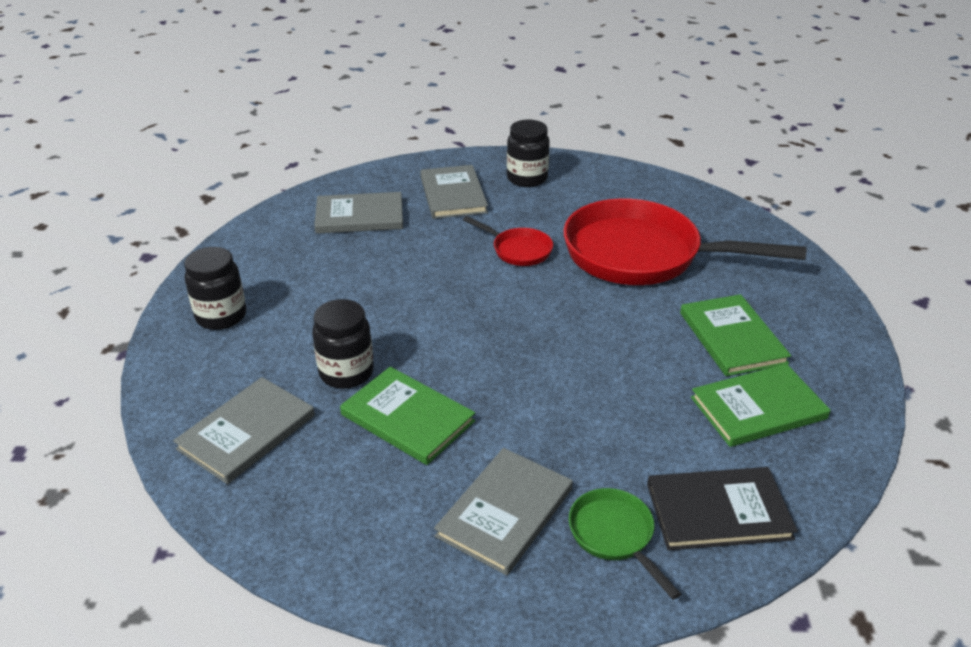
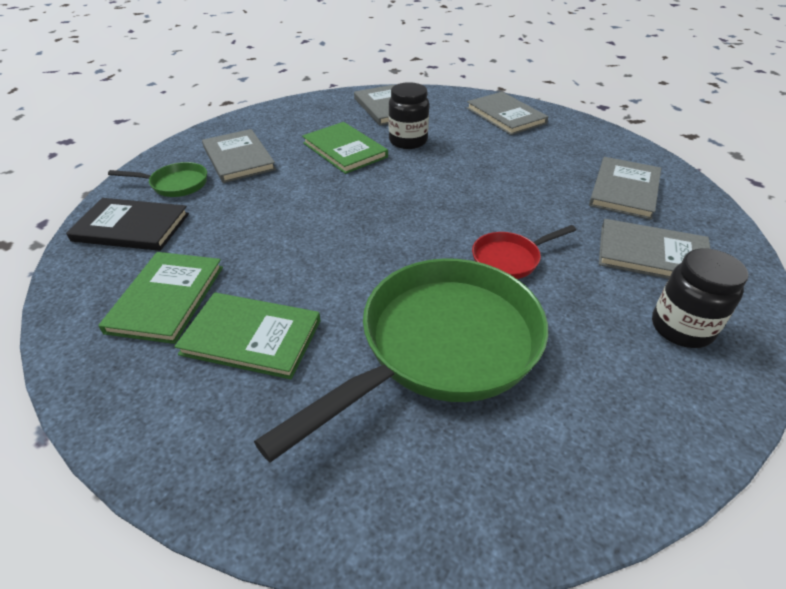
camera: 120 degrees right, 5 degrees up
black jar [184,247,246,330] -> grey book [467,92,548,135]
green book [340,367,475,465] -> green book turned 75 degrees clockwise [302,122,388,174]
red pan [563,198,807,285] -> green pan [254,259,548,462]
black book [647,467,798,550] -> black book turned 75 degrees clockwise [66,198,189,251]

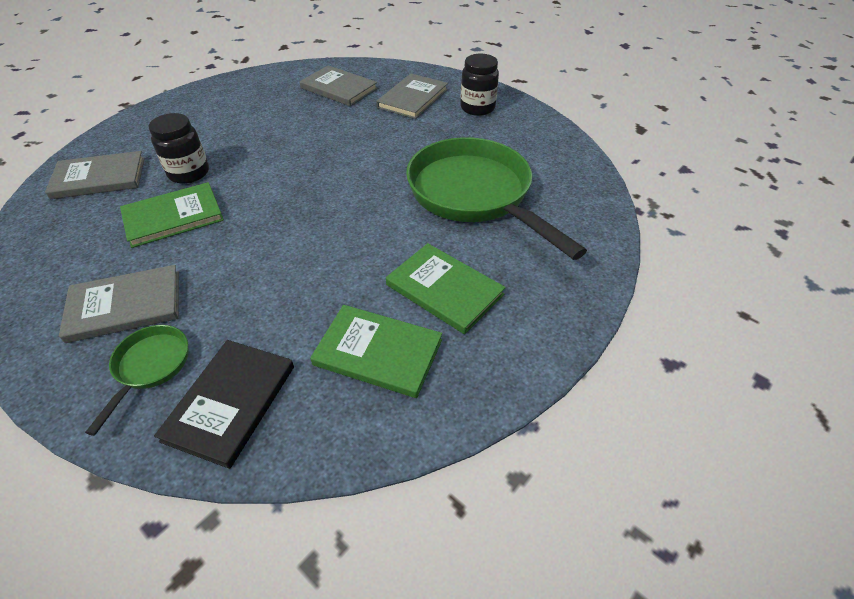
camera: 80 degrees left, 5 degrees up
green book [174,292,321,379] -> green book turned 75 degrees counterclockwise [386,243,506,334]
grey book [467,92,548,135] -> none
red pan [472,225,576,279] -> none

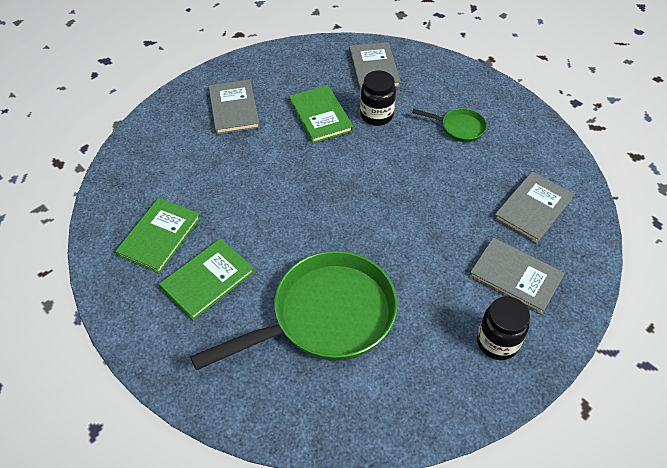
camera: 95 degrees right, 5 degrees up
green pan [85,325,188,436] -> green pan moved to [412,108,487,142]
black book [154,340,294,469] -> none

